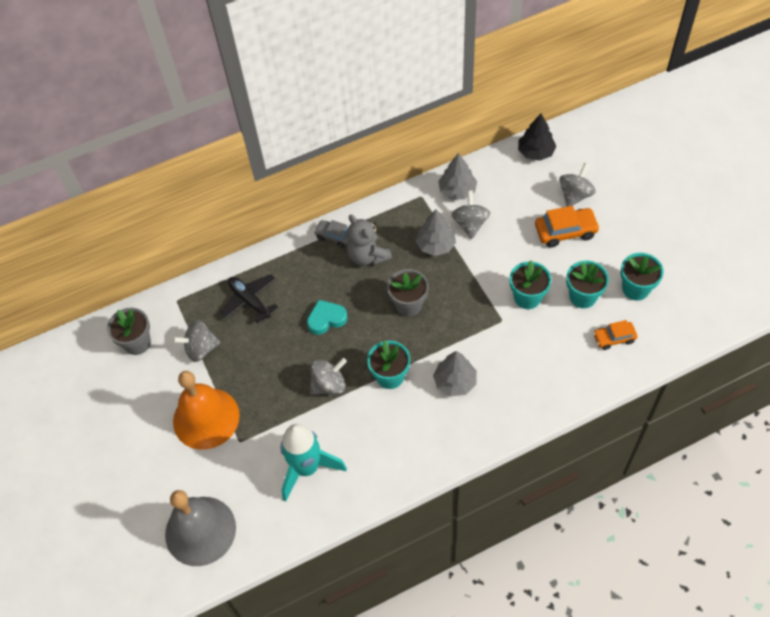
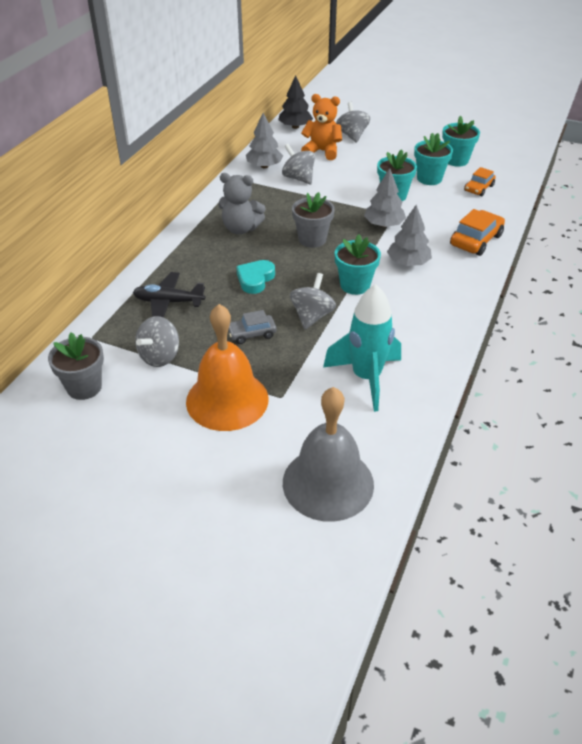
camera: 45 degrees left, 15 degrees down
grey car [314,220,349,248] -> grey car moved to [228,310,277,344]
grey tree [416,209,456,256] -> grey tree moved to [364,168,406,227]
orange car [535,206,600,248] -> orange car moved to [450,209,505,256]
none -> orange teddy bear [301,94,342,160]

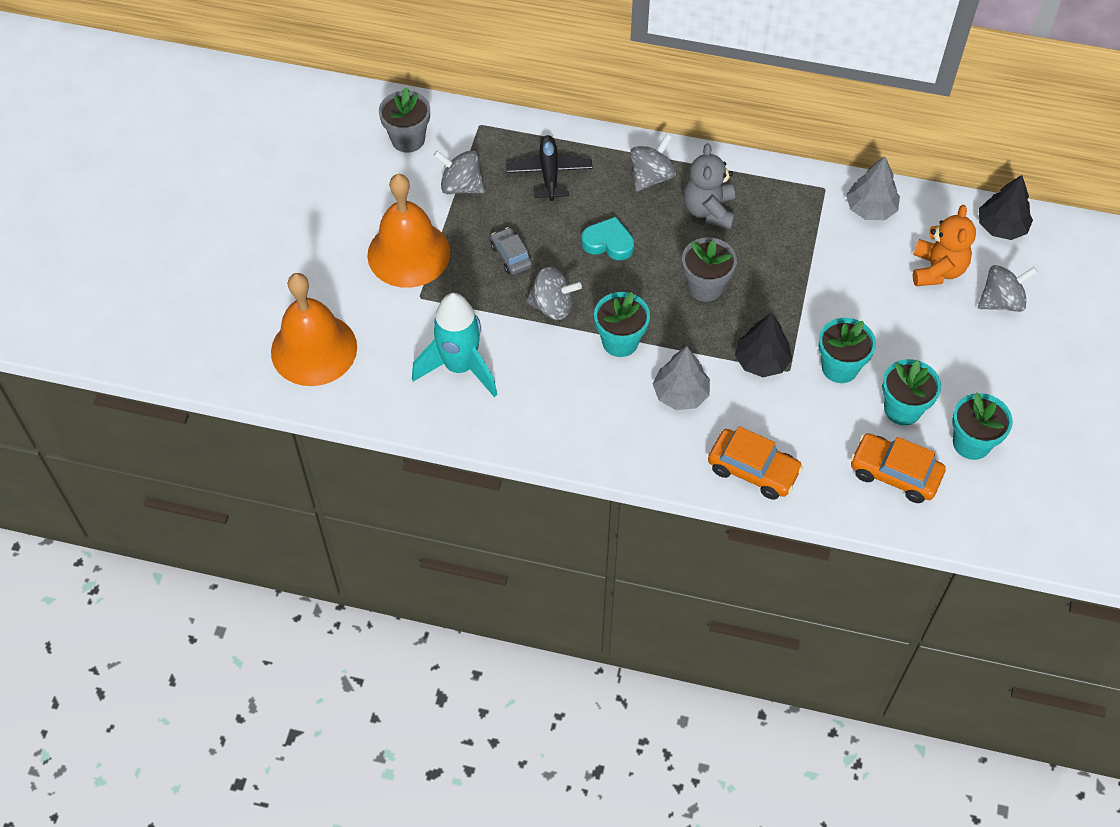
camera: 80 degrees right, 15 degrees up
grey spinning top [282,144,315,184] -> grey spinning top moved to [630,134,676,192]
grey bell [283,387,374,522] -> orange bell [271,273,357,386]
grey tree [364,168,406,227] -> black tree [735,313,792,377]
orange car [464,167,496,196] -> orange car [850,433,946,503], size x1.57

